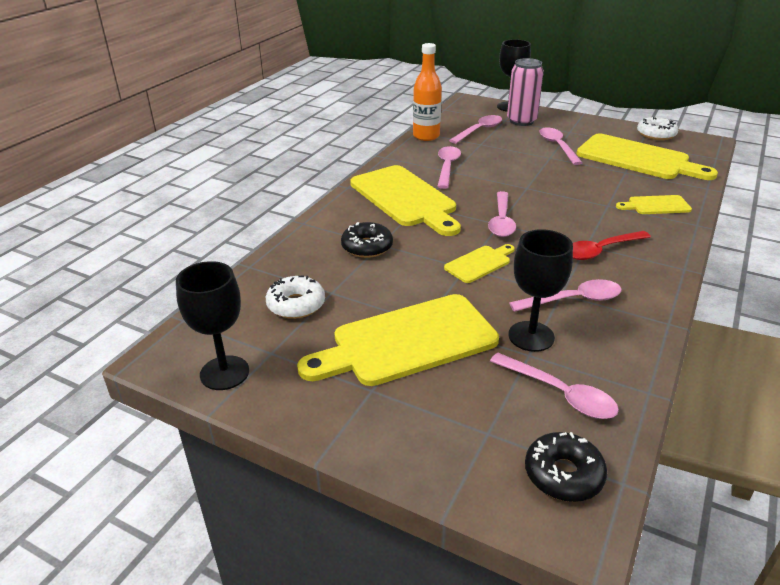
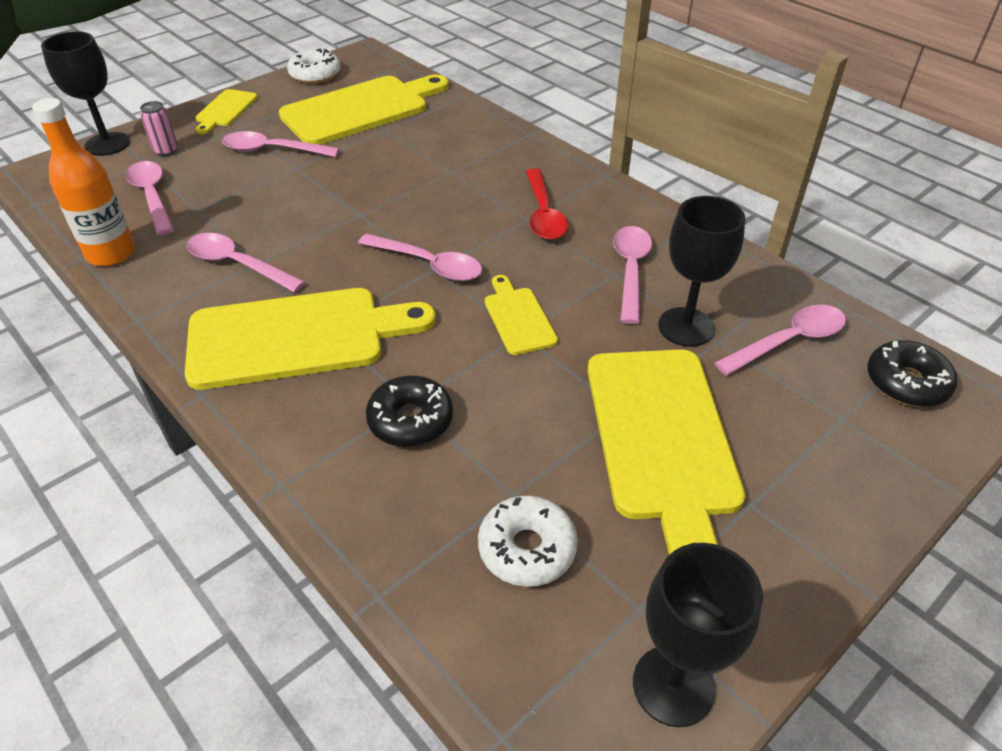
camera: 70 degrees left, 10 degrees up
pink can [507,58,544,126] -> pink can [140,101,178,156], size x0.51
yellow cutting board [616,195,692,214] -> yellow cutting board moved to [196,89,257,134]

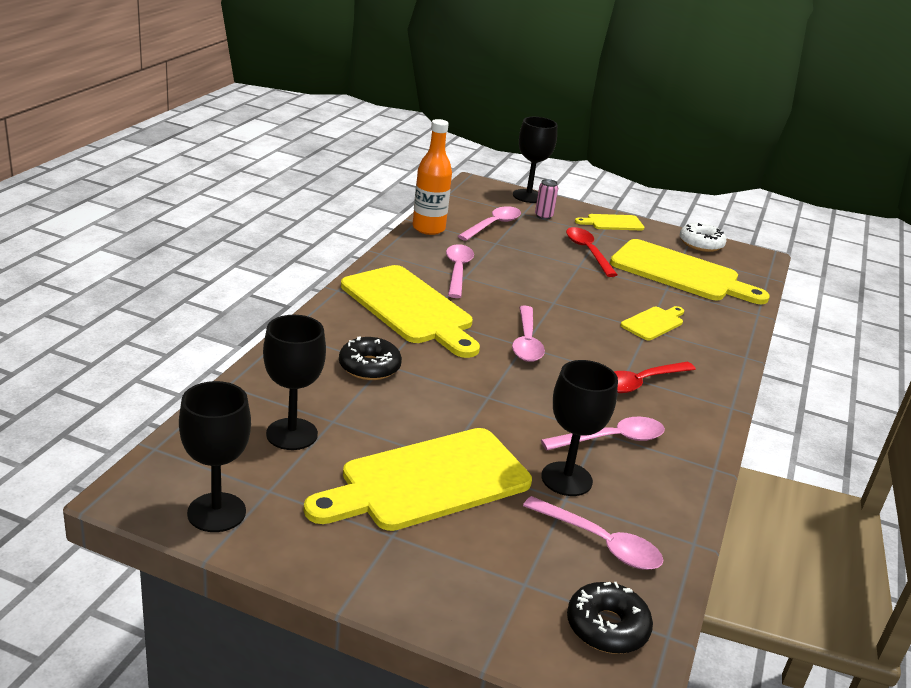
camera: 60 degrees right, 15 degrees down
pink spoon [222,131,340,157] -> red spoon [566,227,618,277]
white donut [478,495,578,587] -> black goblet [263,315,326,450]
yellow cutting board [485,275,558,355] -> yellow cutting board moved to [620,306,684,341]

